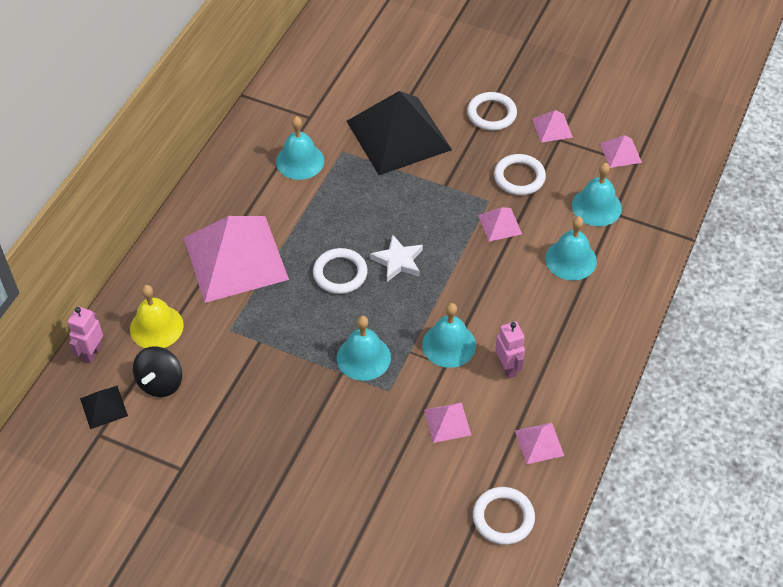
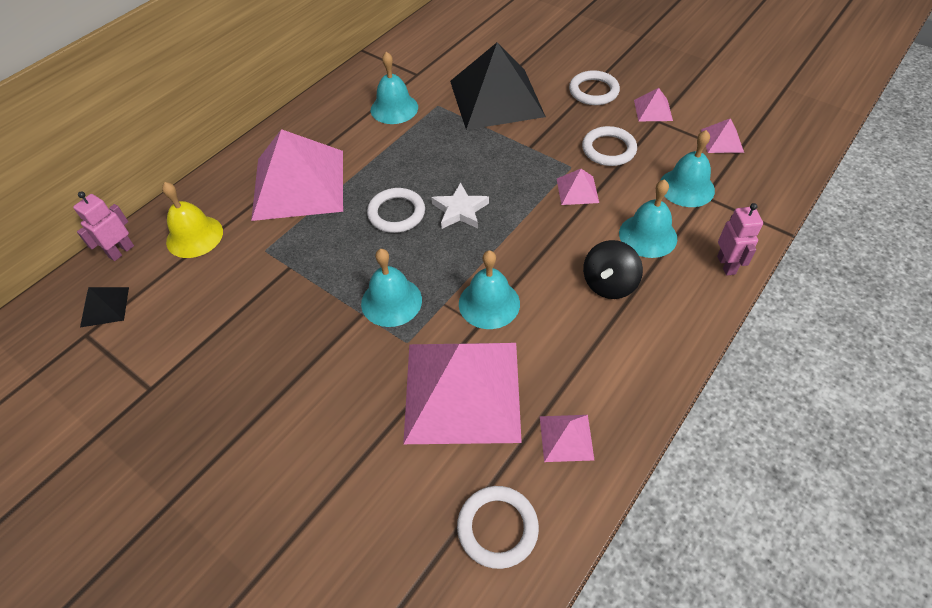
camera: 15 degrees right, 0 degrees up
black spinning top [133,346,182,397] -> black spinning top moved to [583,240,643,299]
pink pyramid [424,402,471,443] -> pink pyramid [403,343,522,444], size x2.40
pink robot [495,321,525,378] -> pink robot moved to [717,203,763,276]

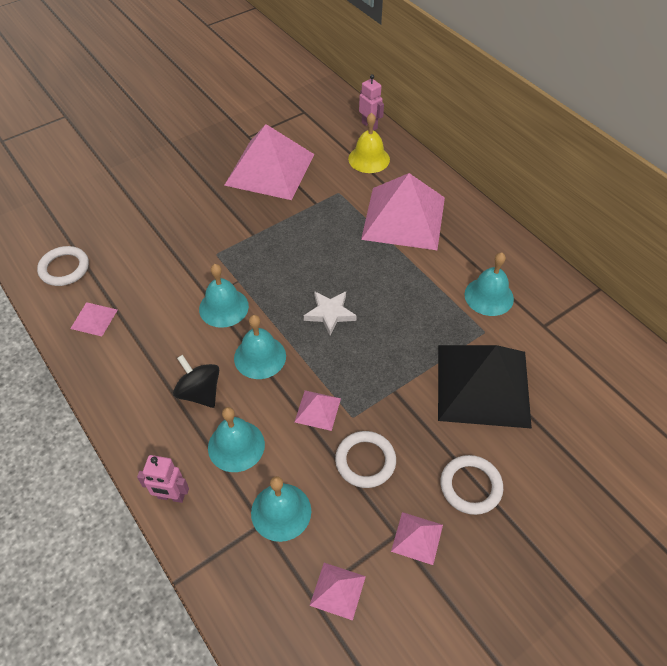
camera: 105 degrees right, 0 degrees up
black pyramid [80,287,129,328] -> none
turquoise bell [361,249,422,327] -> turquoise bell moved to [234,315,286,379]
white ring [367,188,425,233] -> none
pink pyramid [403,343,522,444] -> pink pyramid moved to [224,124,314,200]

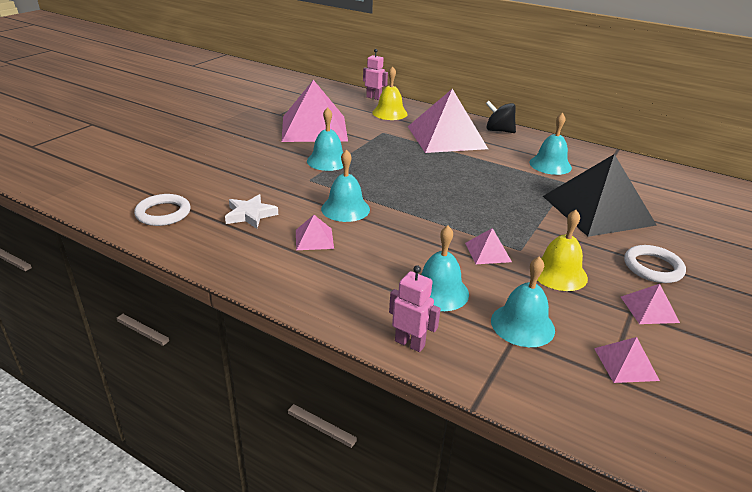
camera: 25 degrees left, 20 degrees down
pink pyramid [70,302,117,337] -> pink pyramid moved to [296,215,334,250]
pink robot [137,455,189,503] -> pink robot turned 135 degrees counterclockwise [389,265,441,352]
black spinning top [173,355,219,408] -> black spinning top moved to [486,101,516,133]
turquoise bell [234,315,286,379] -> turquoise bell moved to [307,107,343,171]
white star [304,291,357,335] -> white star moved to [225,194,278,229]
white ring [335,431,396,488] -> yellow bell [537,210,588,291]

